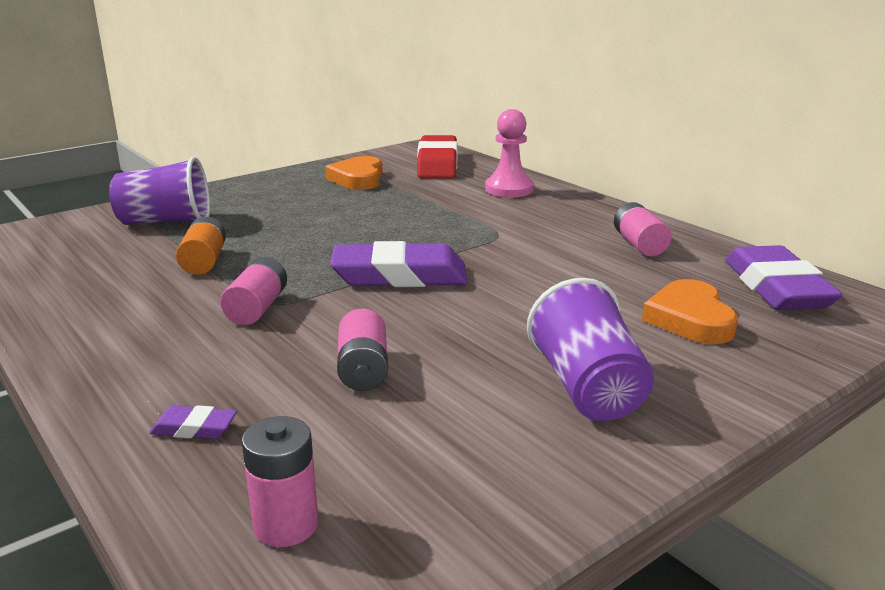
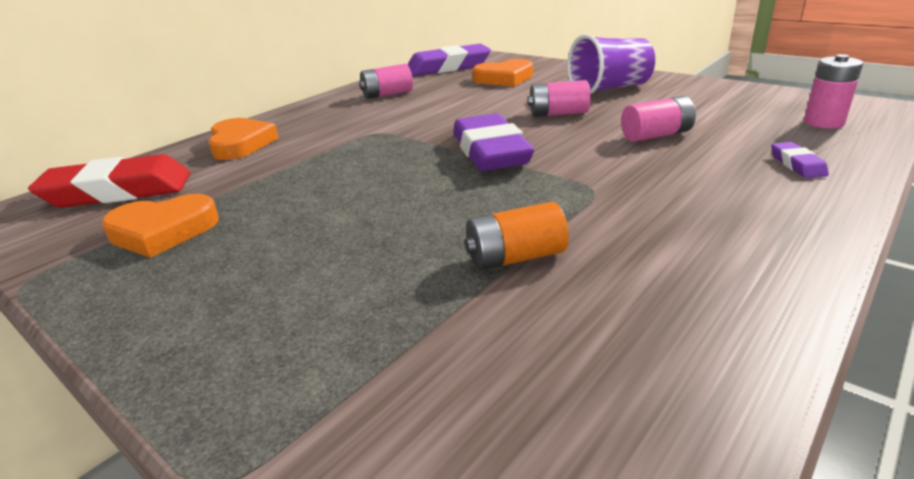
camera: 100 degrees left, 5 degrees up
purple cup [109,157,210,225] -> none
pink battery [220,257,287,325] -> pink battery moved to [527,80,591,117]
pink pawn [485,109,534,197] -> orange heart [208,118,279,160]

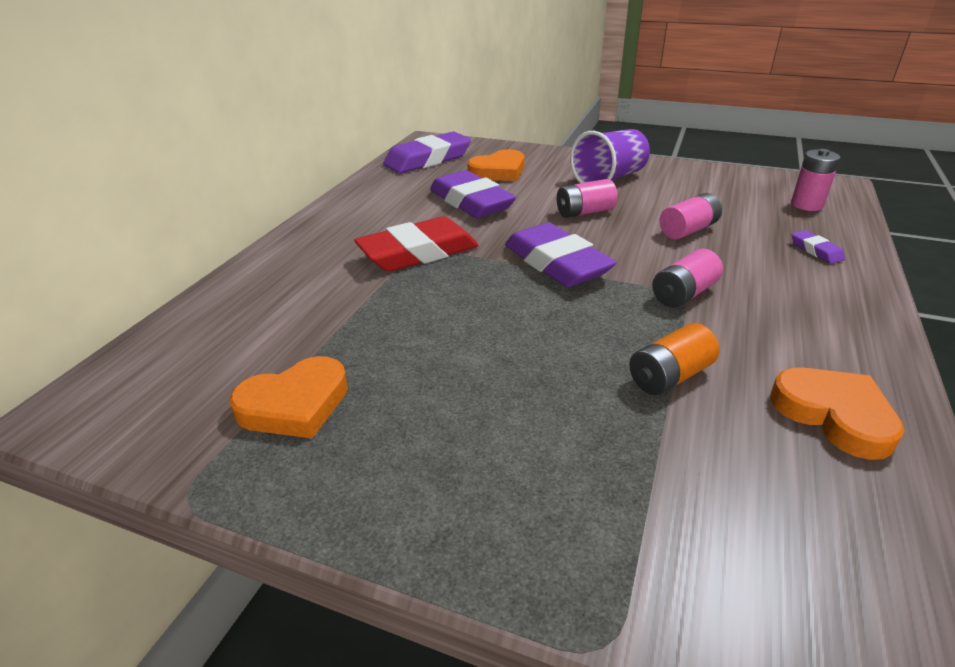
camera: 20 degrees left, 5 degrees up
red eraser [28,154,190,208] -> red eraser moved to [354,216,479,272]
orange heart [208,118,279,160] -> orange heart moved to [771,367,905,460]
pink battery [359,63,413,99] -> pink battery moved to [652,248,723,308]
none -> purple eraser [430,170,516,218]

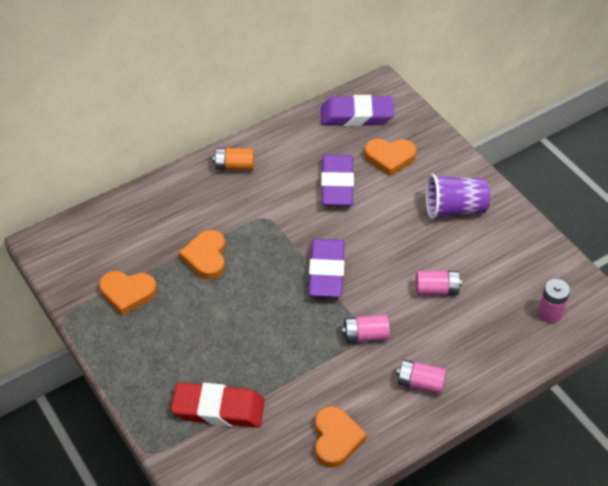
camera: 35 degrees right, 15 degrees up
red eraser [354,216,479,272] -> red eraser moved to [171,382,265,428]
pink battery [557,179,618,218] -> pink battery moved to [396,360,446,394]
orange battery [629,323,719,395] -> orange battery moved to [213,148,254,170]
purple eraser [792,230,845,264] -> none
none -> orange heart [179,230,225,280]

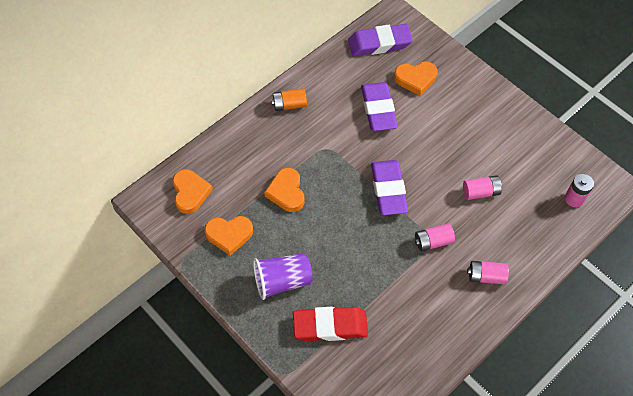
camera: 10 degrees left, 10 degrees up
orange heart [315,406,367,468] -> orange heart moved to [172,169,213,214]
purple cup [426,174,490,219] -> purple cup moved to [253,253,313,300]

